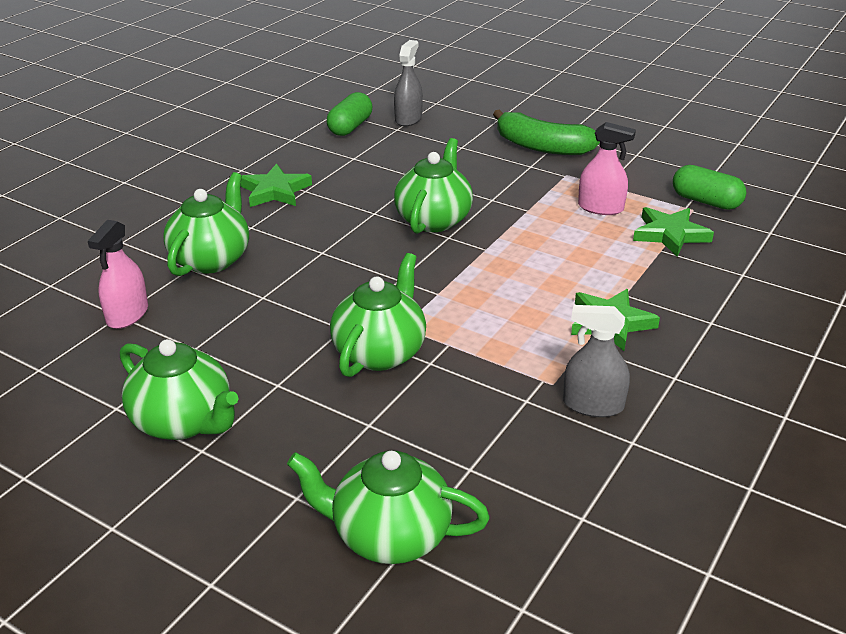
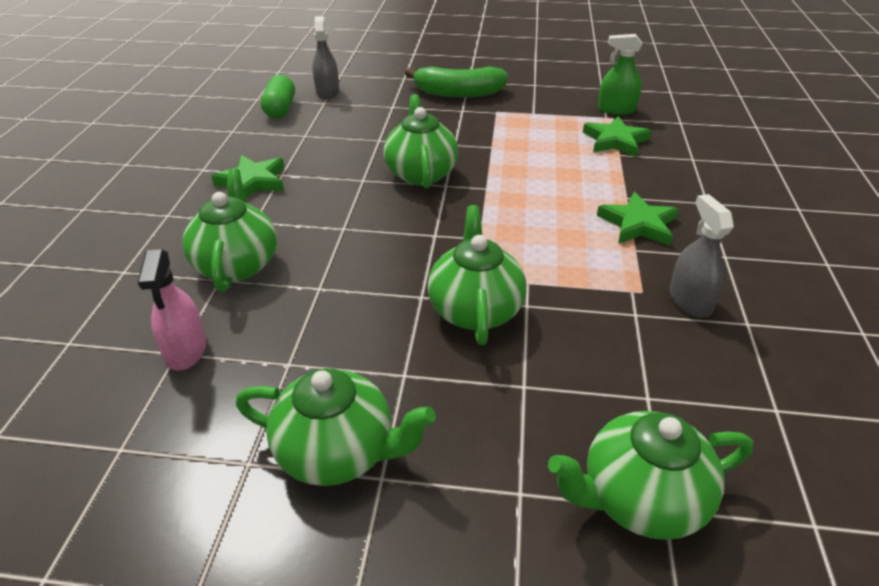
camera: 25 degrees left, 5 degrees up
grey spray bottle [563,305,630,417] -> grey spray bottle turned 90 degrees clockwise [669,194,734,318]
pink spray bottle [578,122,636,215] -> none
green capsule [673,165,746,210] -> green spray bottle [598,34,642,115]

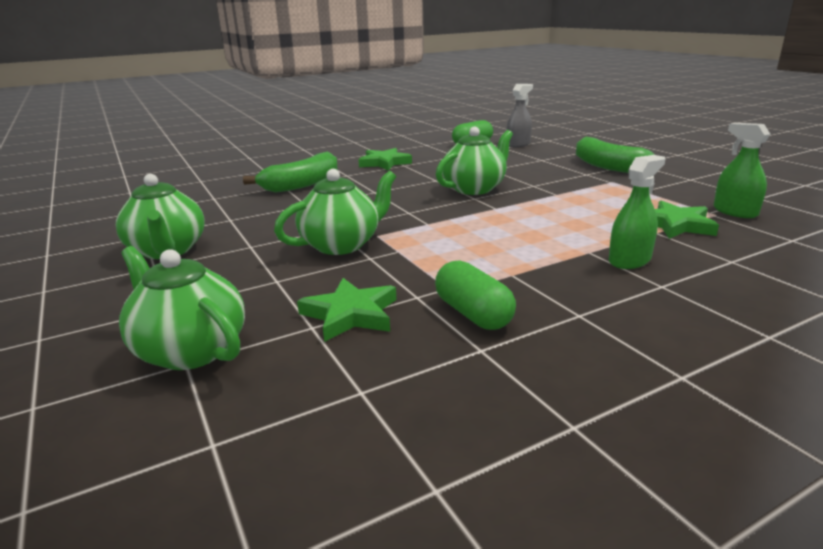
camera: 55 degrees right, 15 degrees down
pink spray bottle [138,249,206,371] -> none
green teapot [182,168,277,292] -> green banana [243,152,338,193]
green star [597,192,679,246] -> green star moved to [297,278,396,342]
grey spray bottle [669,194,734,318] -> green capsule [435,260,516,330]
none -> green spray bottle [609,155,665,269]

